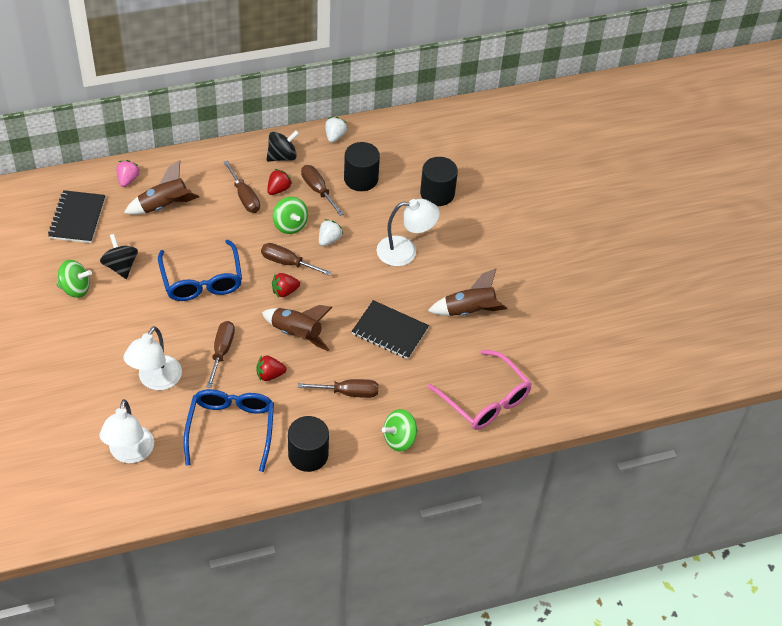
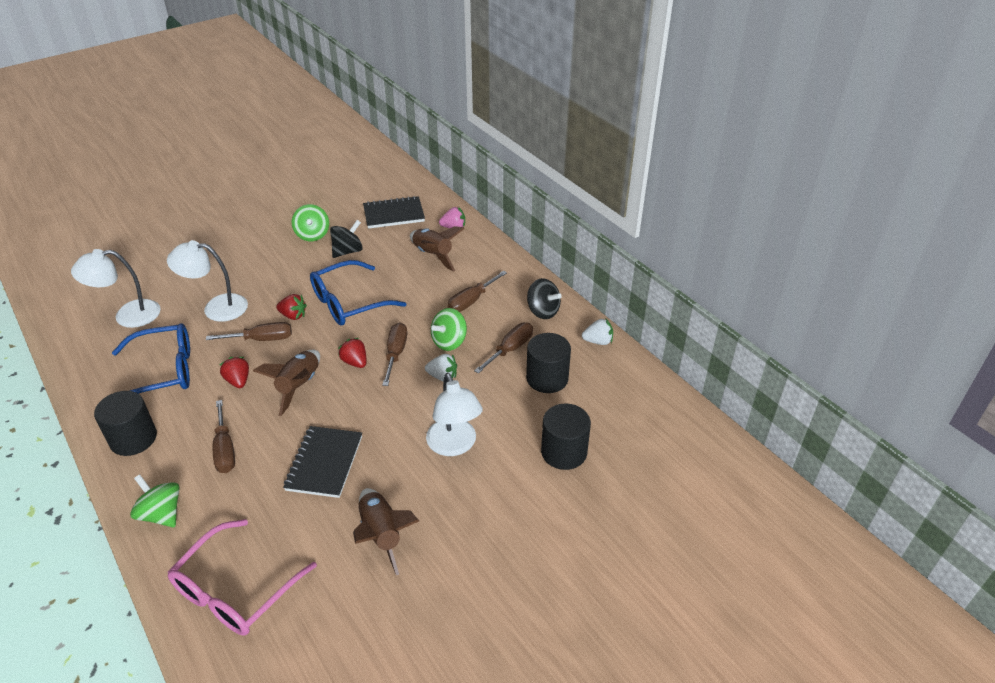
camera: 75 degrees right, 10 degrees down
red strawberry [267,169,292,195] -> red strawberry moved to [276,294,307,320]

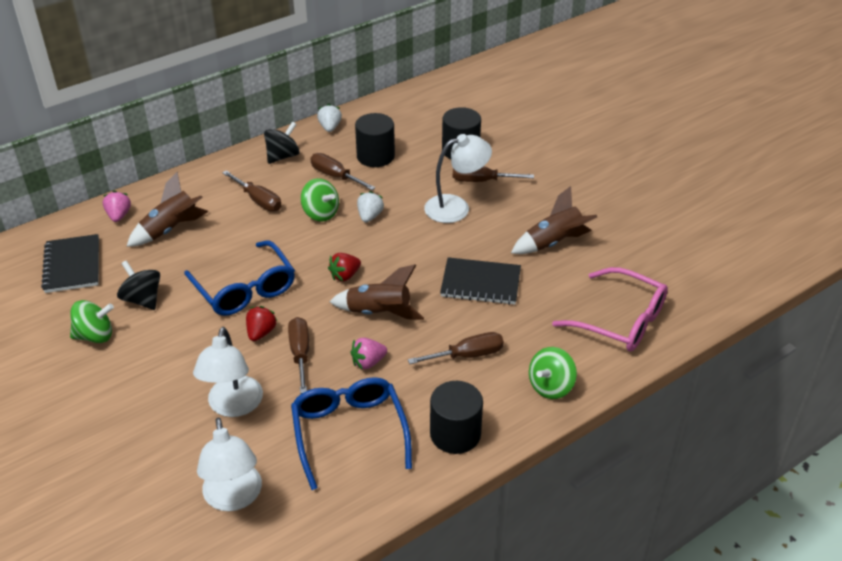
camera: 90 degrees left, 0 degrees up
red strawberry [220,357,249,388] -> pink strawberry [351,338,387,370]
brown screwdriver [382,323,407,386] -> brown screwdriver moved to [453,166,534,182]

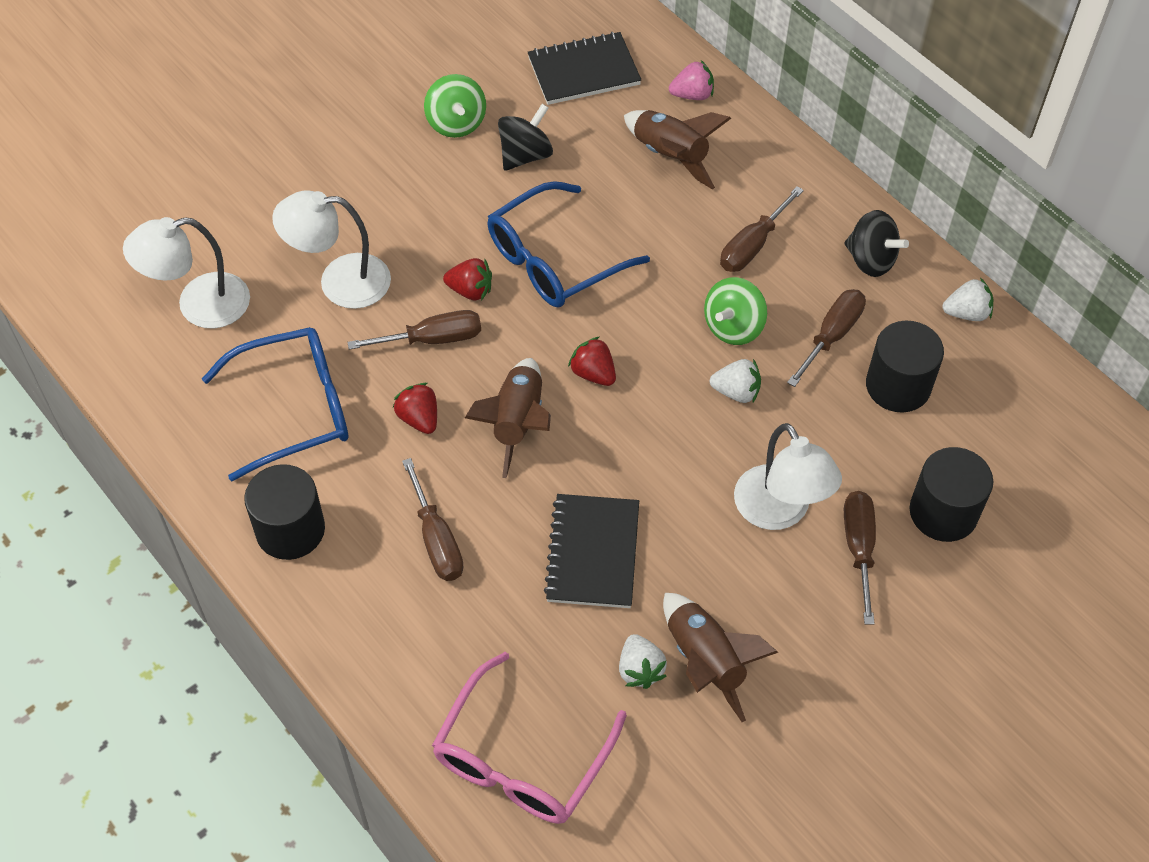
camera: 85 degrees right, 15 degrees up
pink strawberry [351,338,387,370] -> red strawberry [393,383,437,434]
green spinning top [529,347,577,399] -> none
none -> white strawberry [619,634,667,689]

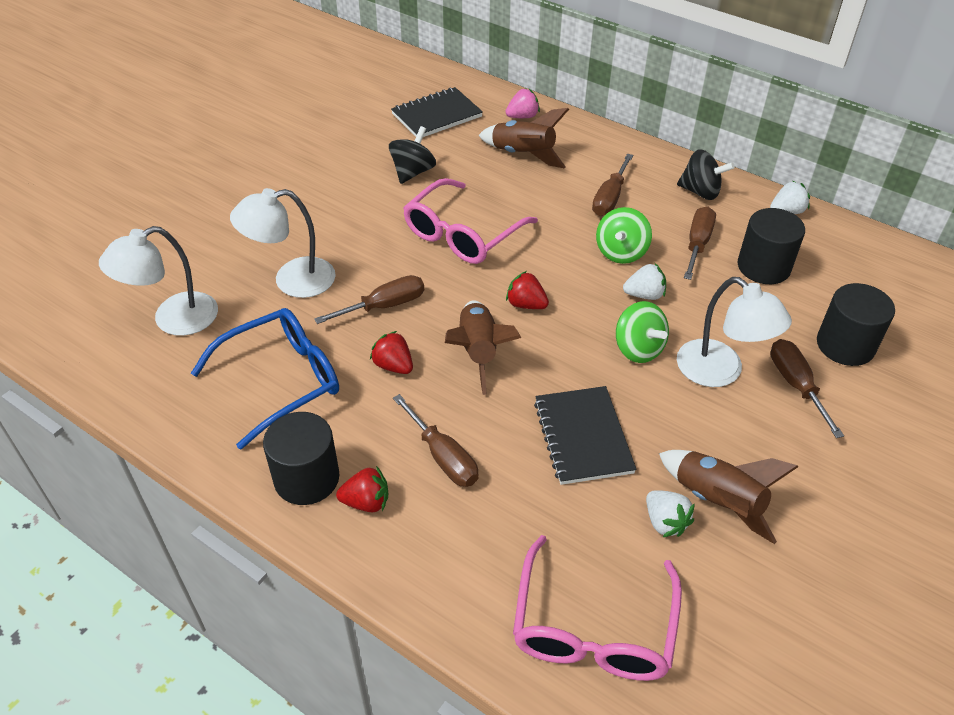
camera: 15 degrees left, 10 degrees down
green spinning top [424,74,486,138] -> green spinning top moved to [616,301,669,363]
red strawberry [443,258,492,301] -> red strawberry moved to [336,466,388,513]
blue glasses [487,181,650,308] -> pink glasses [403,178,538,264]

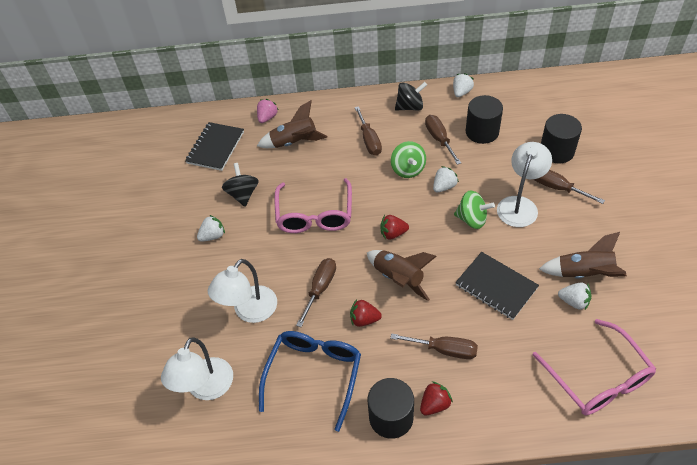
camera: 35 degrees left, 5 degrees up
white lamp [677,277,792,387] -> white lamp turned 75 degrees counterclockwise [497,142,552,227]
none -> white strawberry [197,215,225,242]

